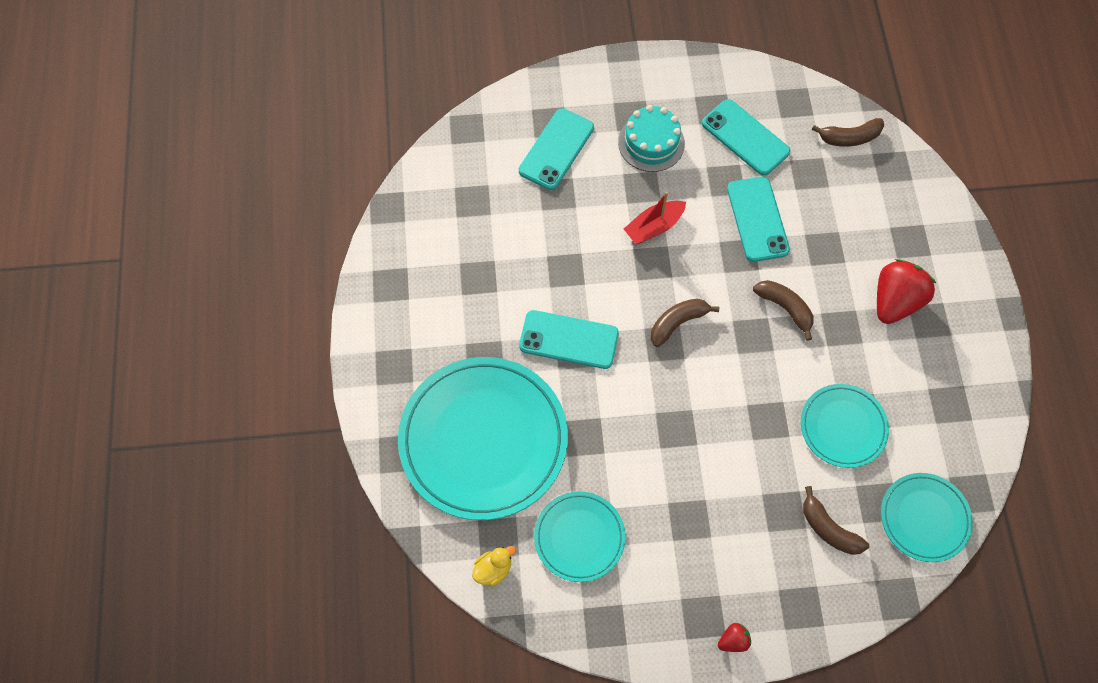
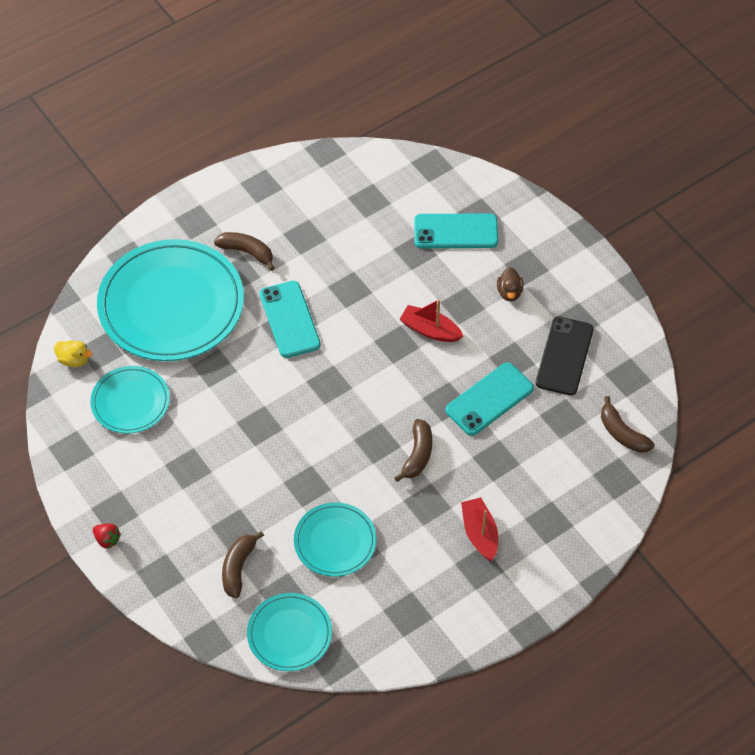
camera: 60 degrees right, 10 degrees down
turquoise cake [618,105,685,172] -> brown duck [497,267,524,302]
brown banana [651,299,719,347] -> brown banana moved to [214,232,274,271]
turquoise phone [702,99,790,176] -> black phone [536,317,593,396]
red strawberry [877,259,936,324] -> red boat [461,498,498,561]

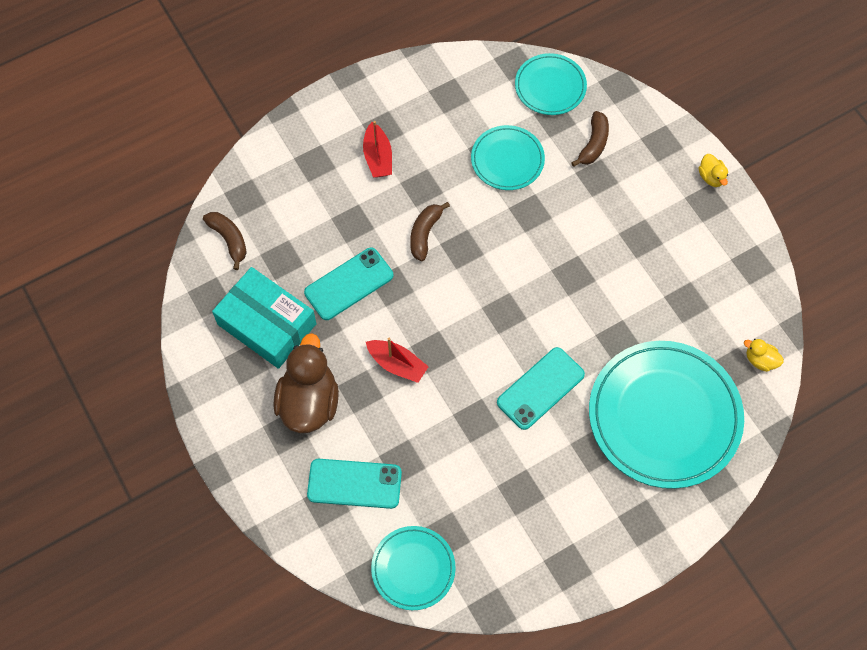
camera: 175 degrees left, 10 degrees up
turquoise plate [90,366,170,433] -> turquoise plate moved to [371,526,456,610]
red strawberry [93,524,121,549] -> yellow duck [699,154,728,187]
brown banana [214,232,274,271] -> none
turquoise phone [260,281,321,358] -> turquoise phone turned 60 degrees clockwise [497,347,585,430]
brown duck [497,267,524,302] -> brown duck [274,333,339,433], size x2.24
black phone [536,317,593,396] -> turquoise box [212,267,317,369]

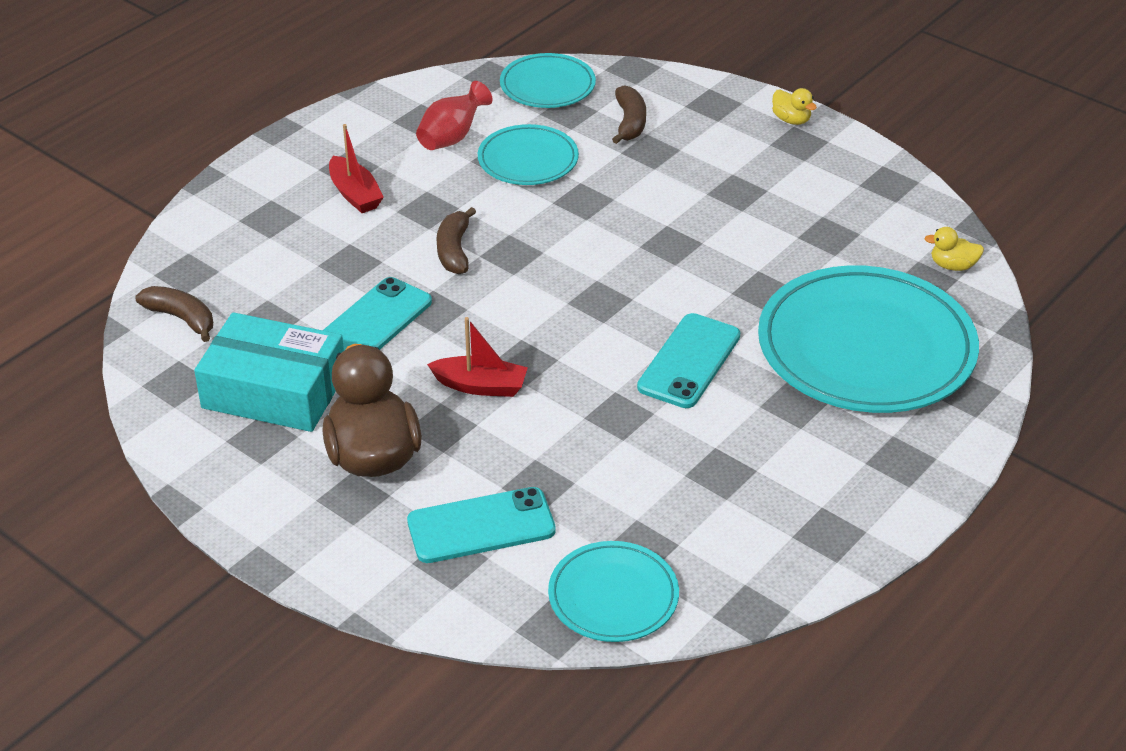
camera: 20 degrees left, 25 degrees down
none -> red vase [416,81,493,150]

